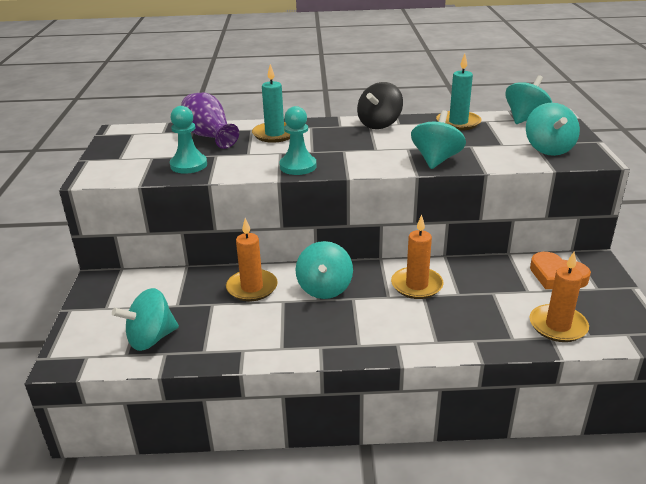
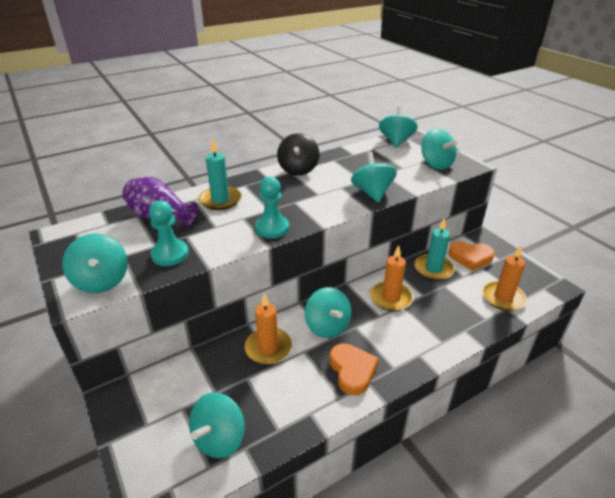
camera: 30 degrees left, 5 degrees up
turquoise candle [436,54,482,131] -> turquoise candle moved to [414,217,455,280]
none -> turquoise spinning top [62,233,128,293]
none -> orange heart [330,343,379,396]

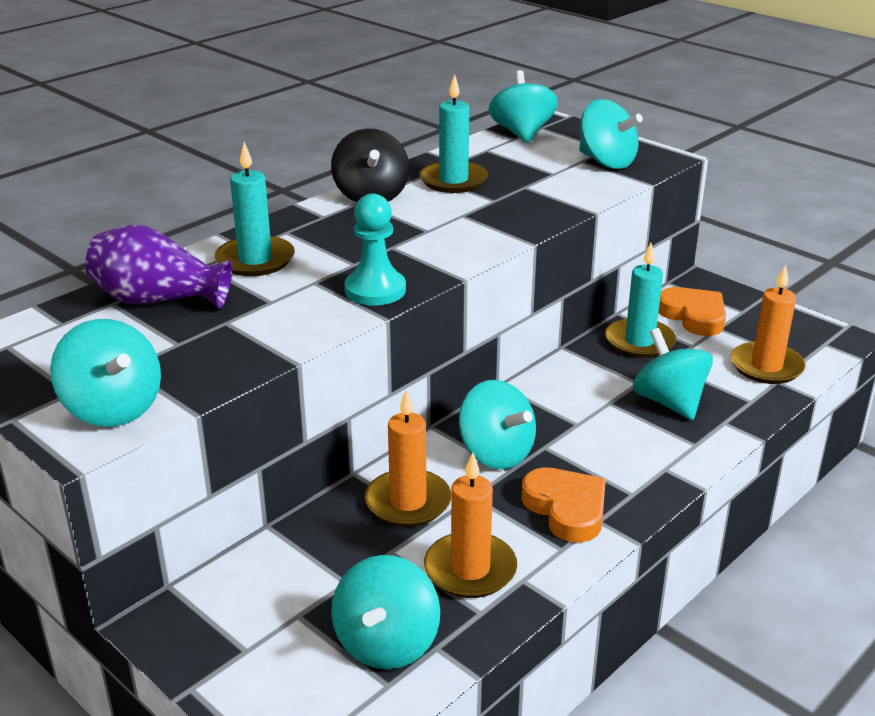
camera: 15 degrees left, 5 degrees down
turquoise pawn [149,201,189,266] -> none
turquoise spinning top [351,152,397,203] -> turquoise spinning top moved to [633,328,713,420]
orange candle [370,245,413,311] -> orange candle moved to [424,452,517,598]
orange heart [448,241,495,271] -> orange heart turned 120 degrees counterclockwise [658,287,726,336]
none -> turquoise candle [419,74,488,193]

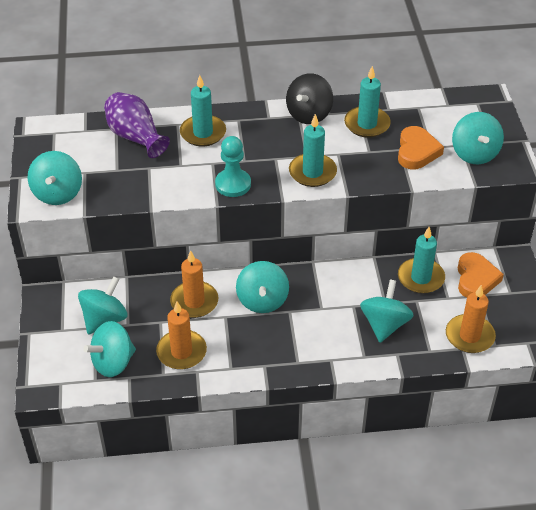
camera: 40 degrees right, 15 degrees up
turquoise spinning top [489,70,558,143] -> turquoise spinning top moved to [78,276,127,335]
orange heart [522,467,606,543] -> orange heart moved to [398,126,444,170]
none -> turquoise candle [289,114,337,187]

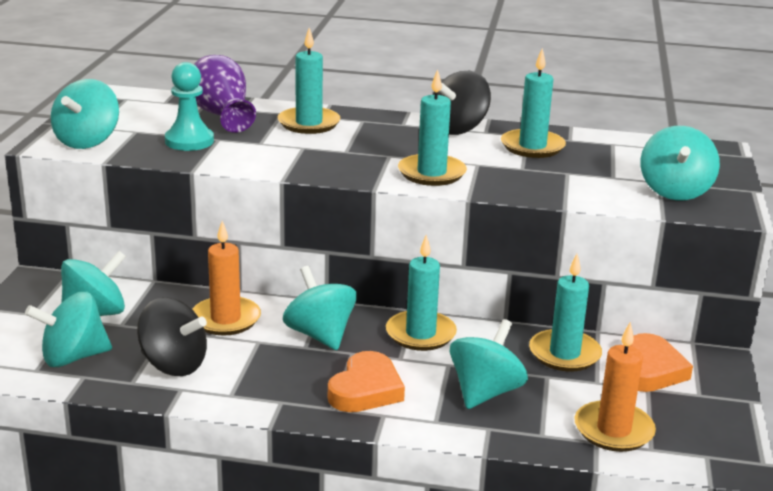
camera: 15 degrees right, 20 degrees down
orange candle [156,302,207,370] -> black spinning top [137,297,207,376]
turquoise pawn [215,136,251,197] -> turquoise pawn moved to [165,62,214,151]
turquoise spinning top [236,261,289,313] -> turquoise spinning top turned 135 degrees clockwise [283,266,357,350]
orange heart [398,126,444,170] -> orange heart moved to [328,351,405,412]
none -> turquoise candle [386,235,457,351]

